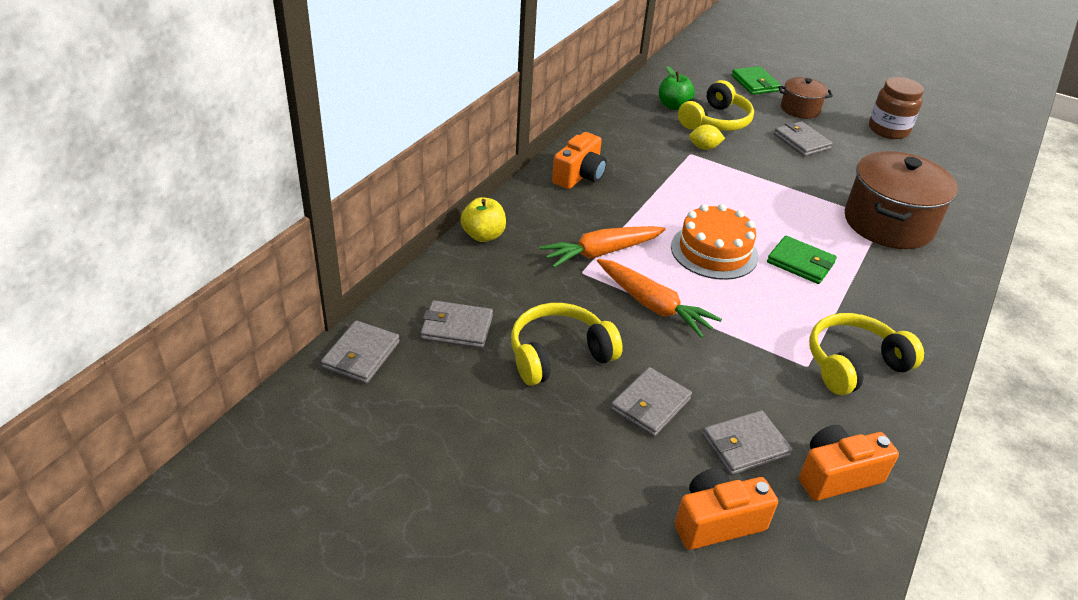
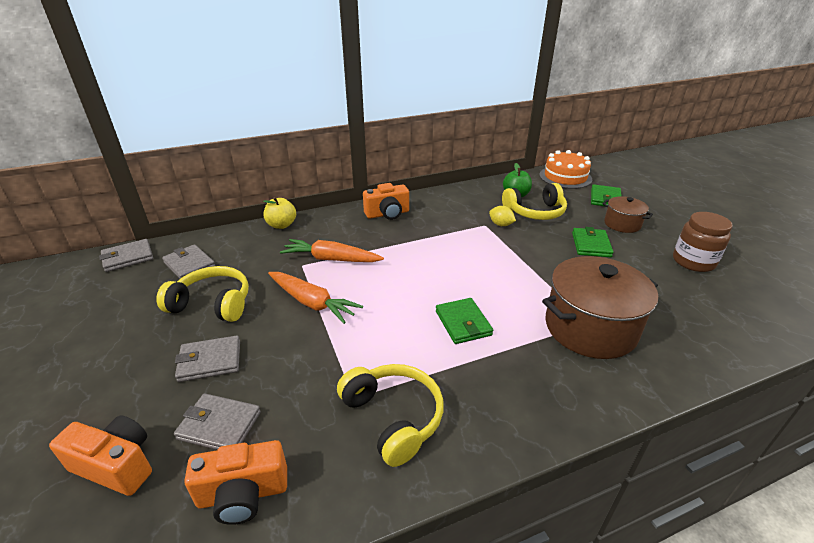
camera: 40 degrees right, 5 degrees down
orange carrot [597,259,722,338] -> orange carrot turned 45 degrees counterclockwise [268,272,363,324]
orange cake [671,204,758,280] -> orange cake moved to [539,150,592,189]
grey wallet [774,121,833,156] -> green wallet [572,227,614,257]
orange camera [799,425,899,501] -> orange camera turned 150 degrees clockwise [184,440,287,525]
yellow headphones [809,313,924,395] -> yellow headphones turned 45 degrees clockwise [337,364,444,467]

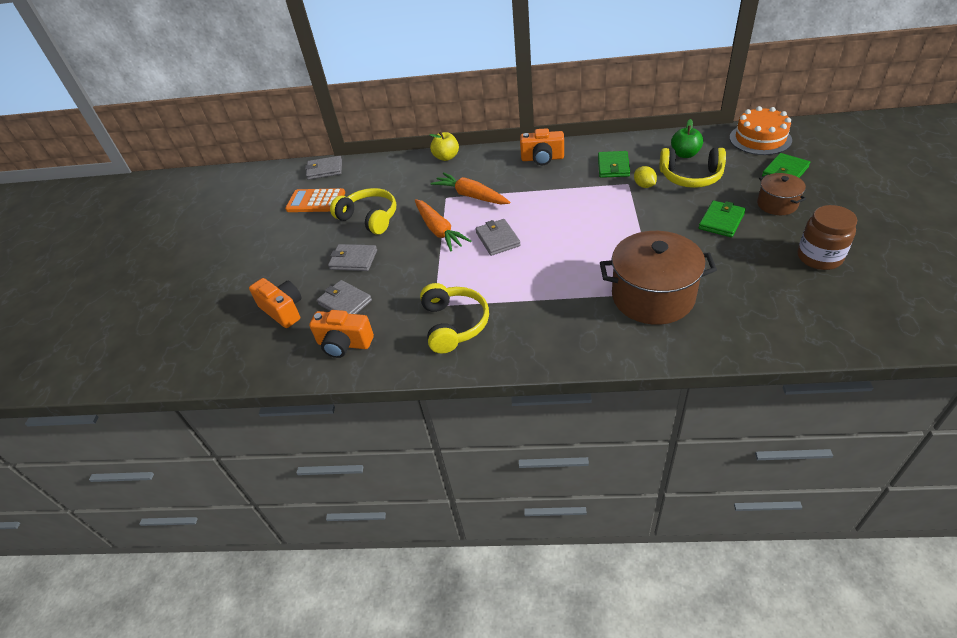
camera: 30 degrees right, 10 degrees up
grey wallet [162,244,215,279] -> grey wallet moved to [475,219,521,256]
green wallet [436,298,493,344] -> green wallet moved to [598,151,630,178]
none -> orange calculator [285,188,345,212]

